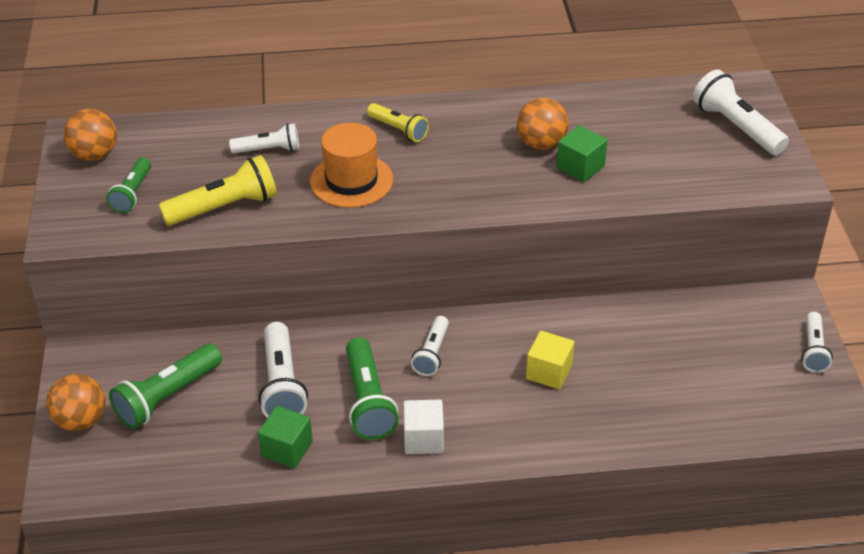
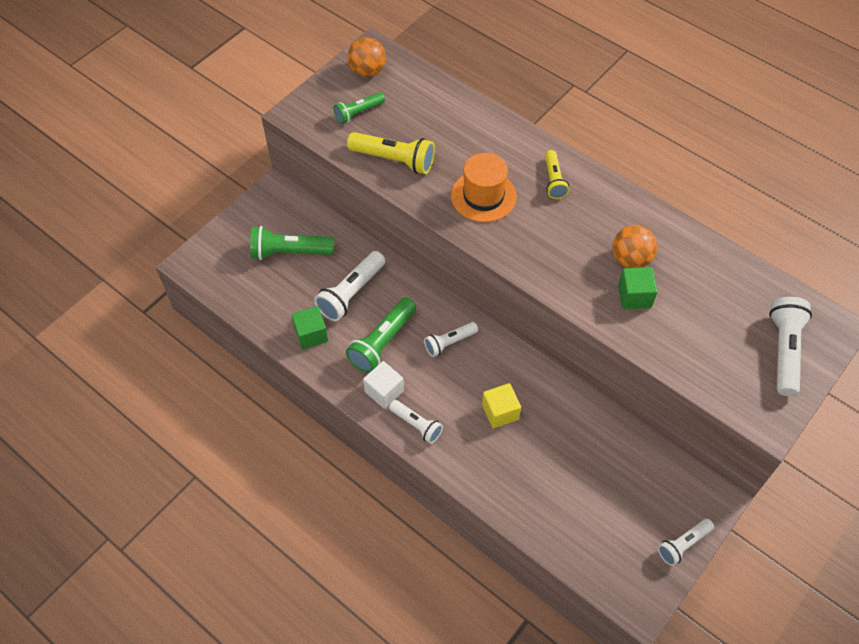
camera: 45 degrees right, 15 degrees up
orange ball [46,374,105,431] -> none
white flashlight [229,123,299,154] -> white flashlight moved to [389,400,443,444]

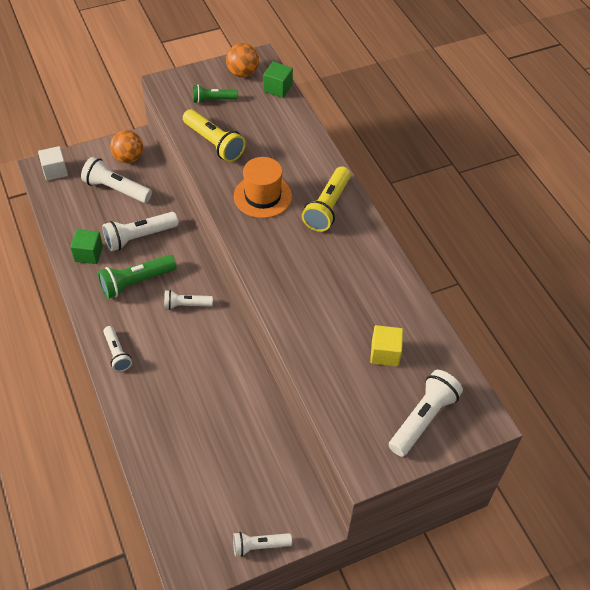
camera: 25 degrees right, 5 degrees down
green flashlight [250,226,334,260] -> white flashlight [81,157,152,203]
white cube [363,361,404,409] -> white cube moved to [38,146,68,181]
yellow cube [482,383,521,428] -> yellow cube moved to [370,325,403,366]
yellow flashlight [545,150,569,199] -> yellow flashlight [302,166,351,232], size x1.59
orange ball [612,225,657,268] -> orange ball moved to [110,130,143,163]
green cube [618,267,657,309] -> green cube moved to [263,62,293,98]

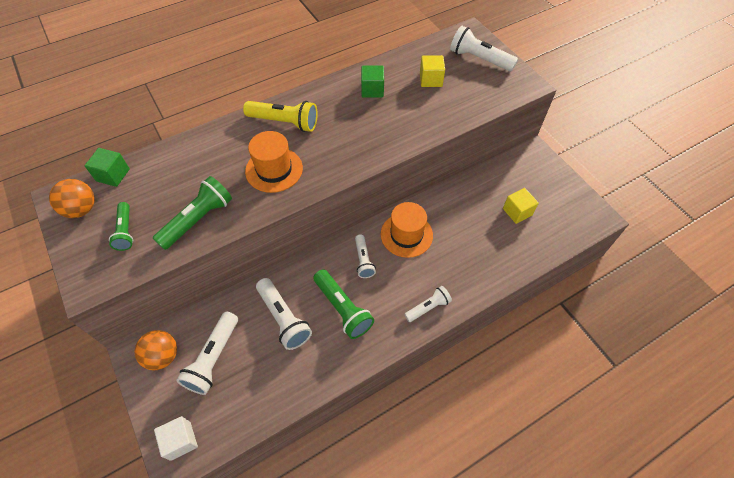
camera: 95 degrees left, 5 degrees up
green cube [70,229,103,264] -> green cube moved to [361,66,384,98]
yellow flashlight [183,109,246,162] -> green flashlight [153,176,232,250]
white flashlight [233,532,292,557] -> none
none -> orange hat [381,202,433,258]
none -> yellow cube [503,188,539,224]

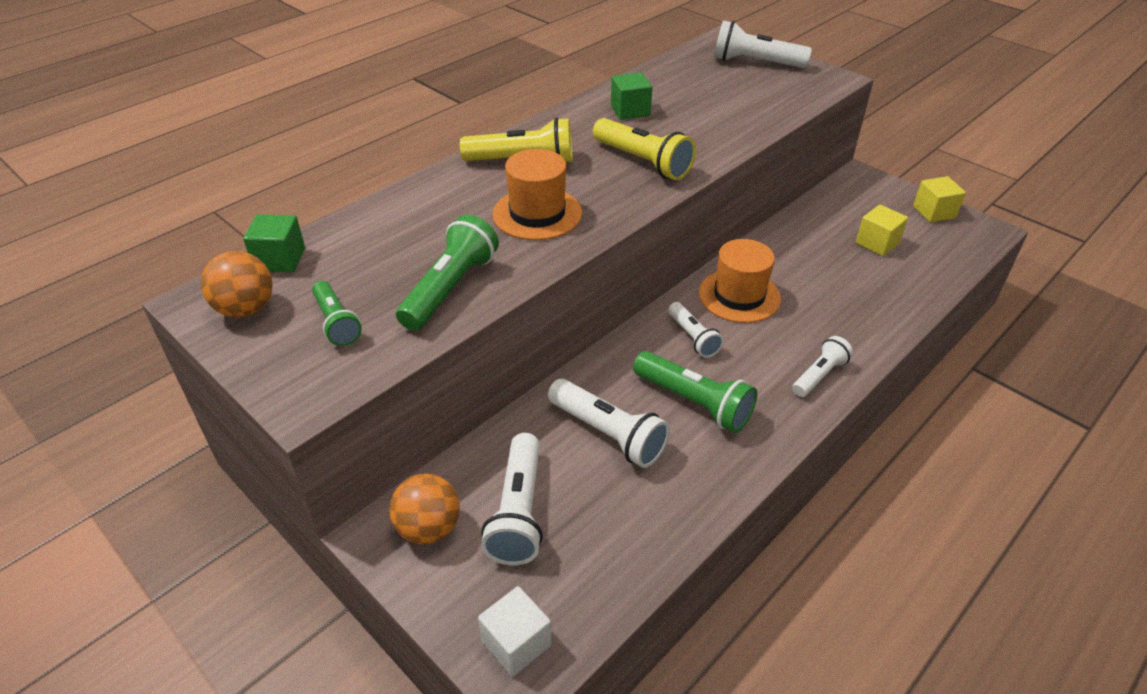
camera: 15 degrees left, 15 degrees down
yellow cube [420,55,445,87] -> yellow cube moved to [913,176,966,222]
none -> yellow flashlight [593,118,696,180]

